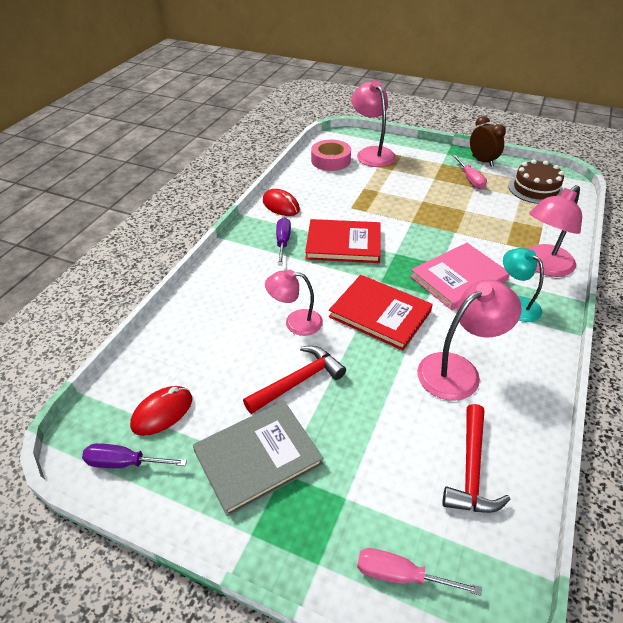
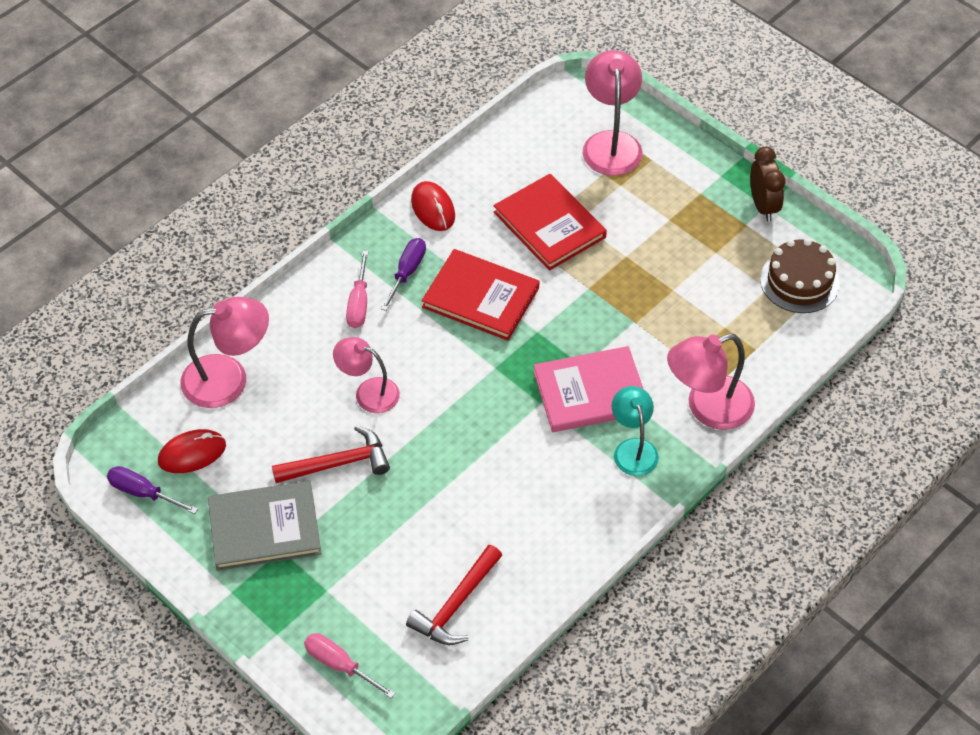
camera: 20 degrees right, 10 degrees up
pink tape [311,140,351,171] -> none
red book [329,275,433,351] -> red book moved to [494,174,607,271]
pink lamp [417,279,521,401] -> pink lamp moved to [181,297,269,408]
pink screwdriver [453,155,487,189] -> pink screwdriver moved to [346,251,368,328]

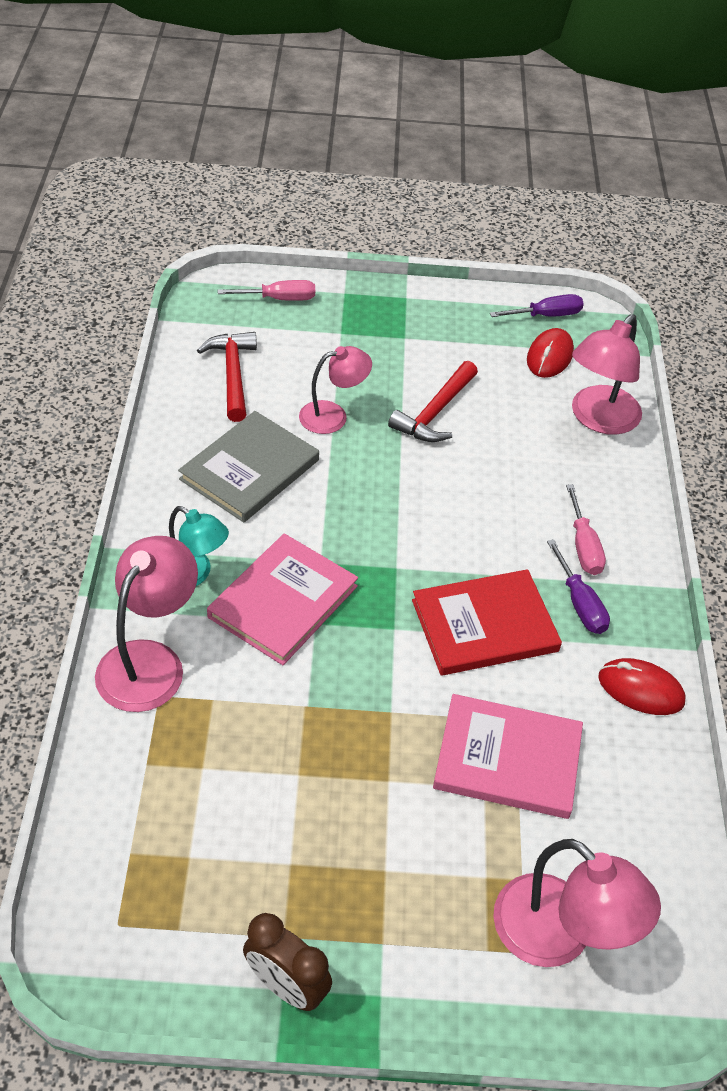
camera: 135 degrees right, 5 degrees down
grey book [208,481,322,571] -> grey book moved to [178,411,319,522]
pink lamp [333,337,400,413] -> pink lamp moved to [299,346,372,434]
pink screwdriver [346,251,368,328] -> pink screwdriver turned 150 degrees counterclockwise [566,484,606,575]
red book [494,174,607,271] -> pink book [433,694,583,819]
brown cake [760,238,840,313] -> none

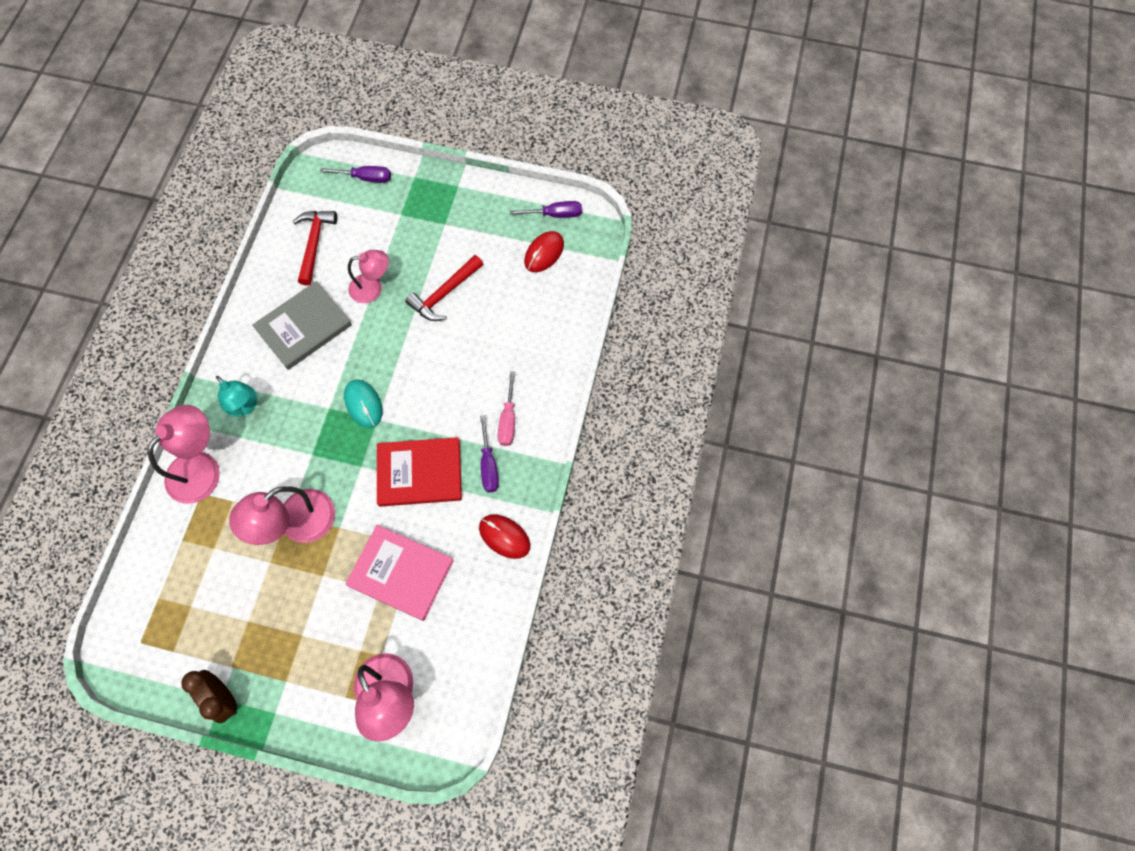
camera: 15 degrees right, 20 degrees up
pink book [207,533,358,665] -> none
pink screwdriver [217,280,315,301] -> purple screwdriver [320,166,391,183]
pink lamp [572,314,642,435] -> pink lamp moved to [229,486,335,545]
none -> turquoise mouse [344,379,383,428]

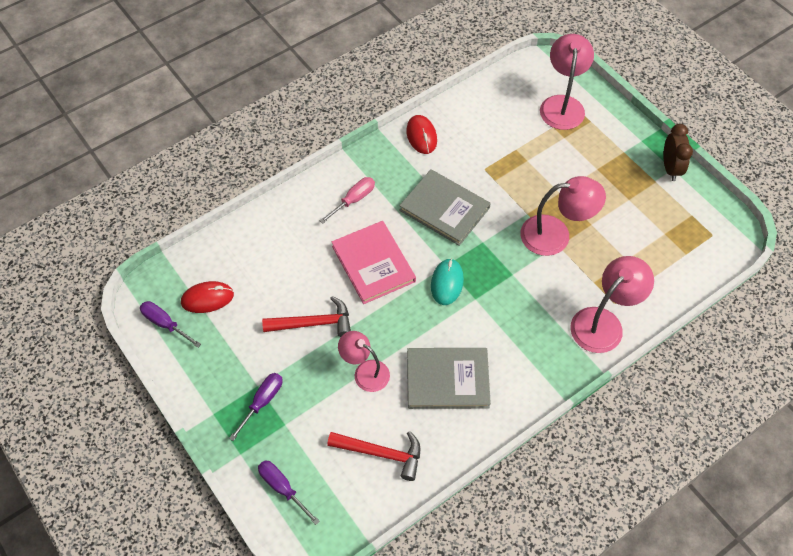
camera: 140 degrees left, 10 degrees down
pink lamp [147,405,220,504] -> pink lamp turned 150 degrees clockwise [570,256,654,353]
turquoise lamp [216,376,257,417] -> none
red hammer [293,211,337,286] -> red hammer turned 120 degrees counterclockwise [327,431,420,481]
pink book [345,525,454,621] -> pink book moved to [332,221,416,304]
red book [377,437,462,507] -> grey book [399,169,491,246]
purple screwdriver [480,415,499,492] -> purple screwdriver moved to [229,373,282,441]

